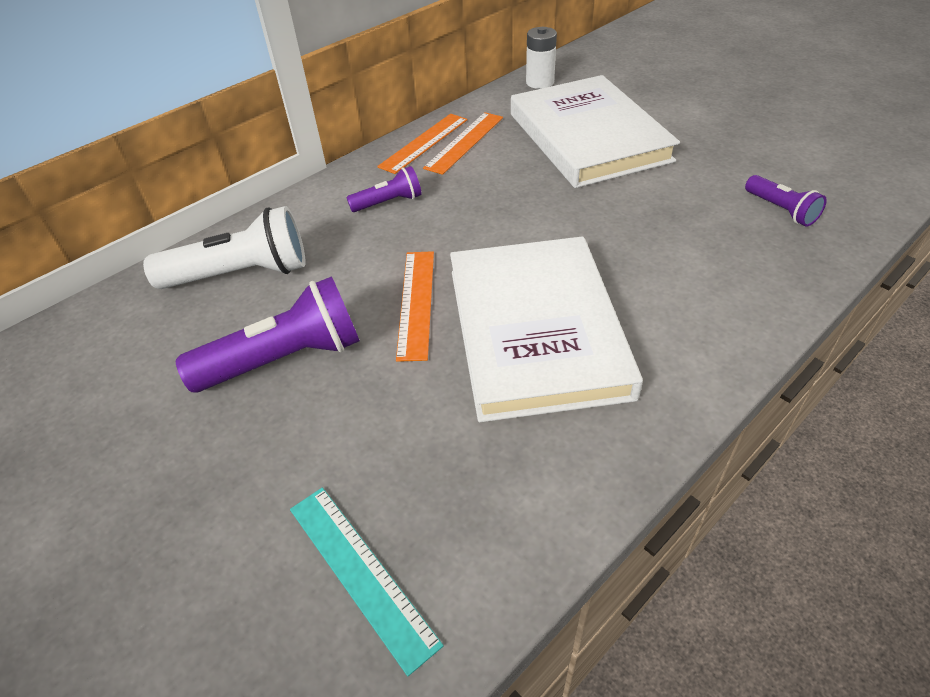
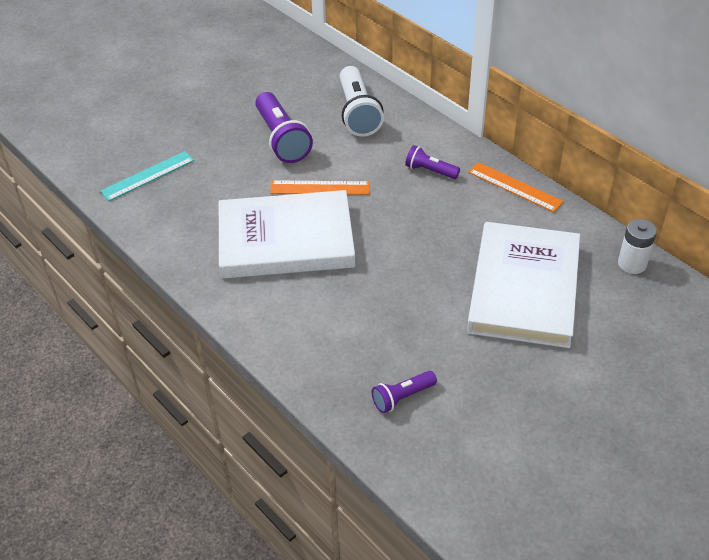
camera: 90 degrees right, 0 degrees up
purple flashlight [346,166,422,212] -> purple flashlight turned 135 degrees clockwise [405,145,460,179]
orange ruler [423,112,503,175] -> none
white book [511,75,680,188] -> white book turned 60 degrees counterclockwise [467,222,580,348]

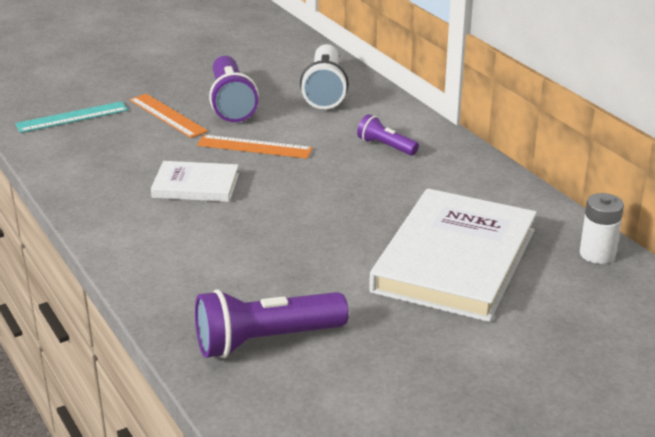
camera: 10 degrees right, 15 degrees down
white book [219,190,355,279] -> white book [151,161,239,202], size x0.51
purple flashlight [372,371,437,413] -> purple flashlight [195,289,349,358], size x1.83
orange ruler [468,162,564,212] -> orange ruler moved to [129,94,208,138]

